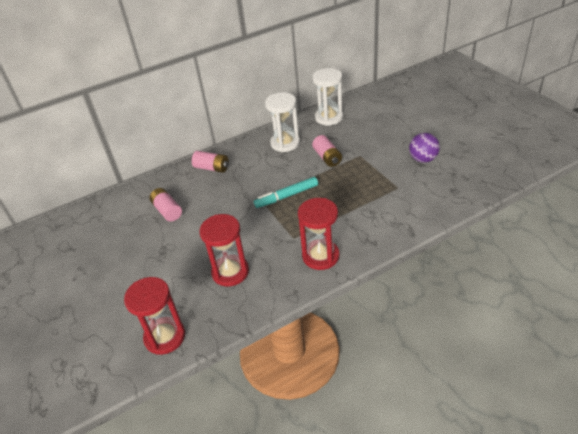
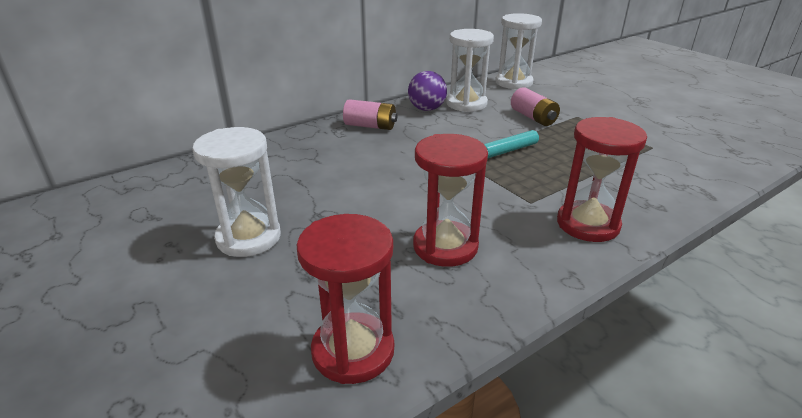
camera: 10 degrees left, 10 degrees down
pink battery [149,188,182,222] -> none
purple ball [409,133,440,163] -> purple ball moved to [408,71,447,111]
none -> white hourglass [192,127,281,257]

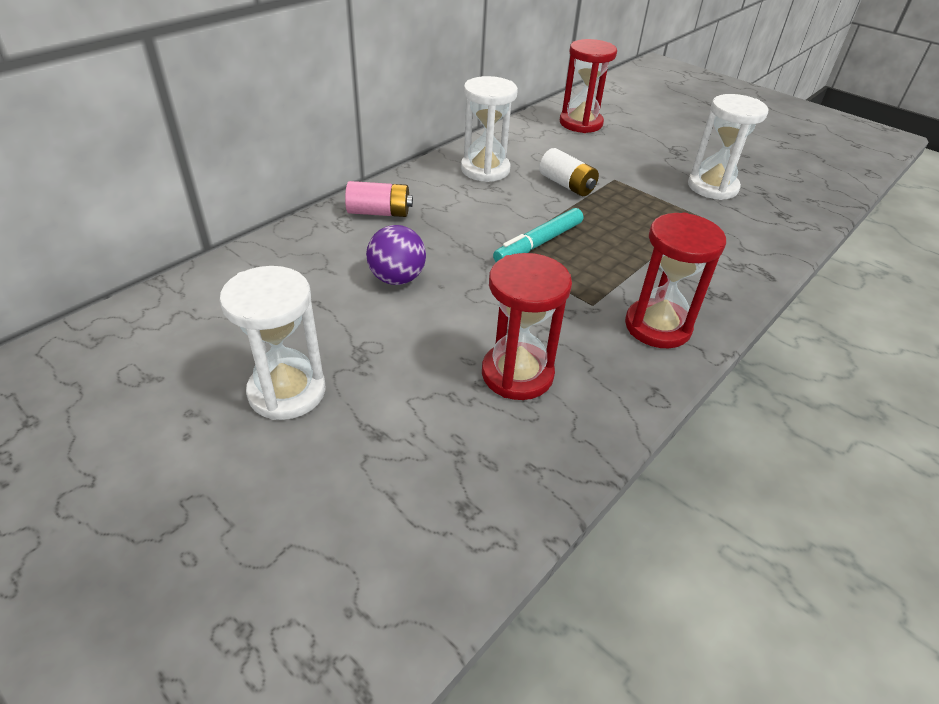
camera: 15 degrees left, 10 degrees up
red hourglass [297,214,394,384] -> red hourglass moved to [560,39,617,133]
purple ball [408,71,447,111] -> purple ball moved to [366,225,426,285]
white hourglass [495,13,542,89] -> white hourglass moved to [688,94,768,200]
pink battery [511,87,560,126] -> white battery [539,148,599,196]

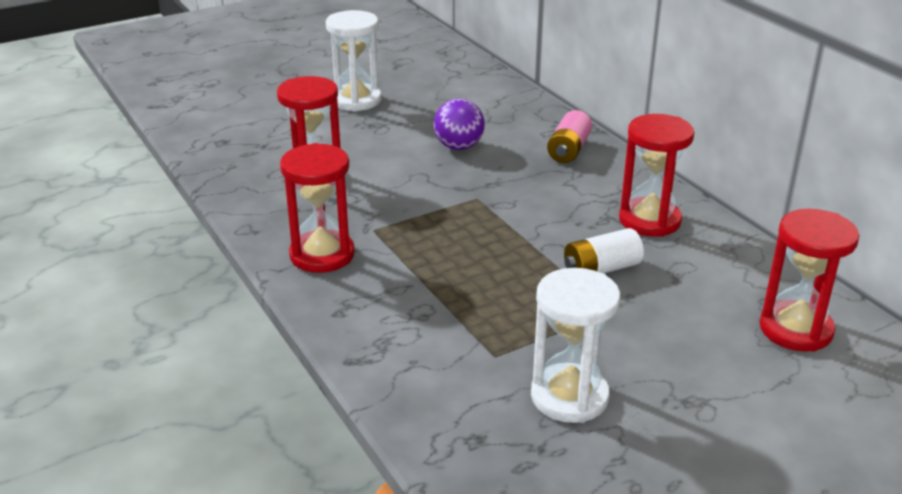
camera: 110 degrees right, 10 degrees down
white hourglass [461,76,518,182] -> red hourglass [619,114,694,237]
turquoise marker [493,208,583,262] -> none

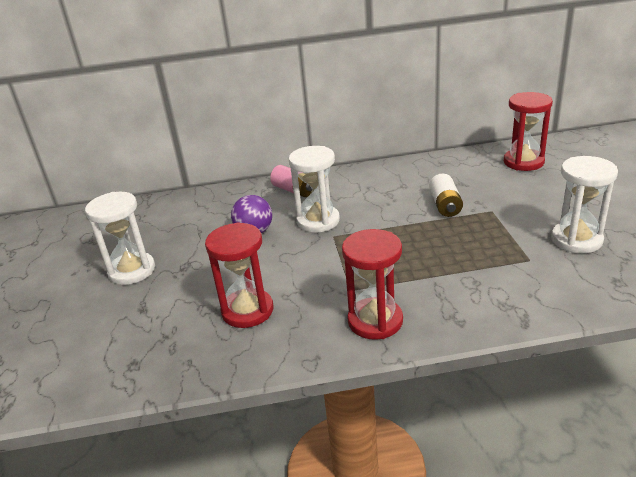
camera: 65 degrees left, 0 degrees up
red hourglass [619,114,694,237] -> none
none -> white hourglass [289,146,340,233]

